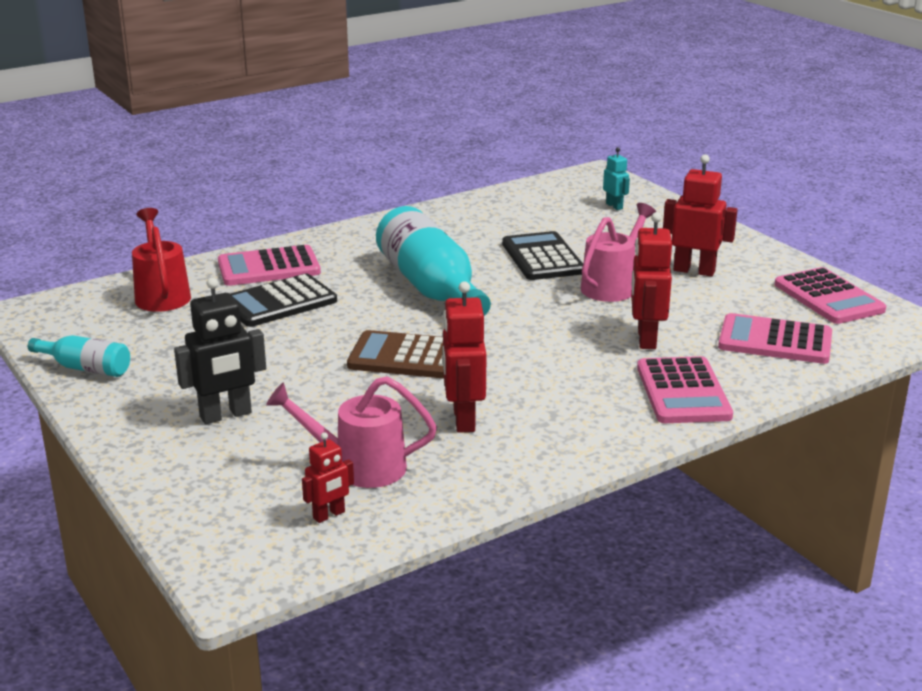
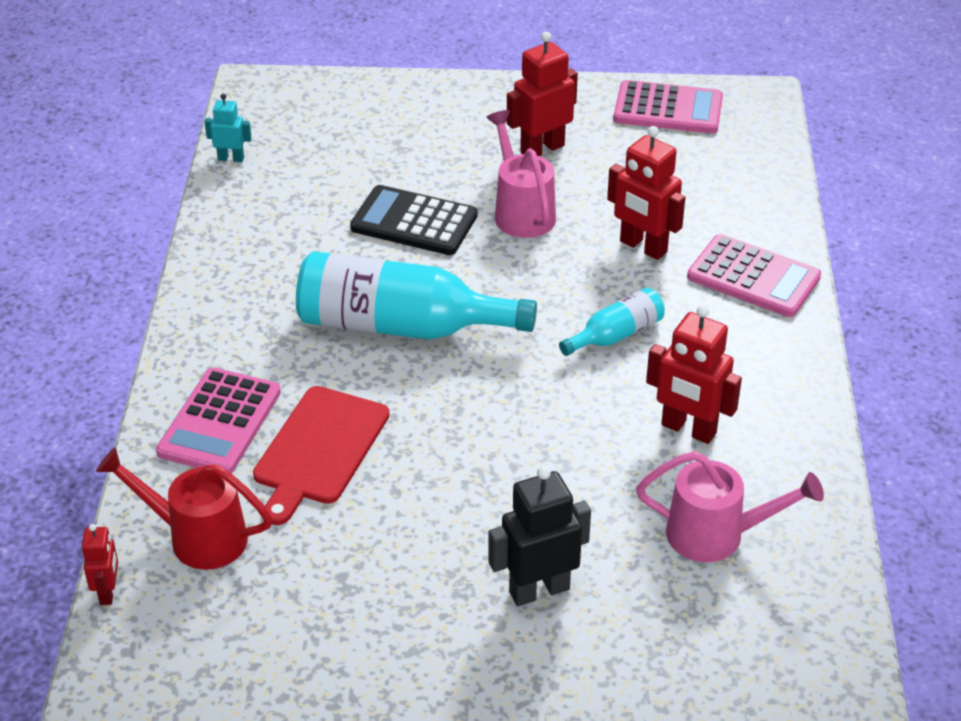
camera: 55 degrees left, 15 degrees up
turquoise bottle [28,335,130,377] -> turquoise bottle moved to [559,288,665,356]
black robot [174,277,266,424] -> black robot turned 120 degrees counterclockwise [488,466,591,606]
black calculator [230,273,337,327] -> red cutting board [253,386,389,525]
pink watering can [266,376,437,488] -> pink watering can turned 120 degrees counterclockwise [636,451,824,562]
red robot [302,432,354,523] -> red robot moved to [82,524,118,605]
brown calculator [347,330,444,379] -> none
turquoise robot [603,147,630,210] -> turquoise robot moved to [205,94,252,162]
pink calculator [718,313,832,364] -> none

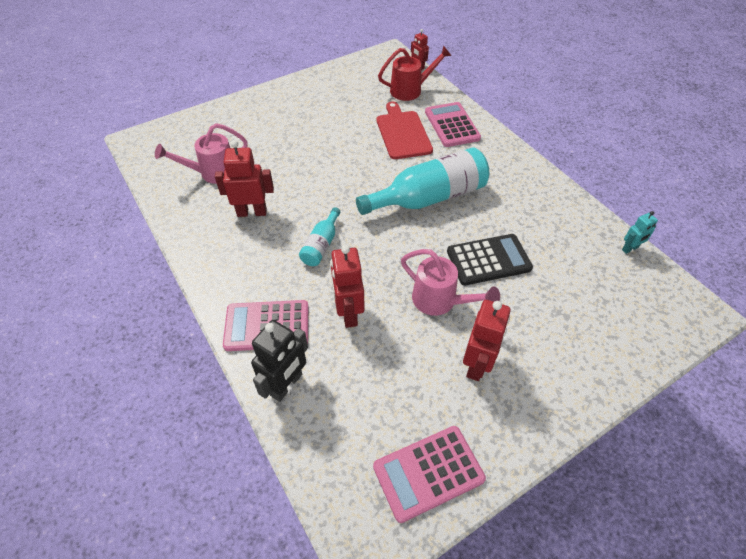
camera: 145 degrees right, 10 degrees up
black robot [488,466,591,606] -> black robot moved to [251,320,308,402]
red robot [607,126,685,260] -> red robot turned 105 degrees counterclockwise [330,245,365,328]

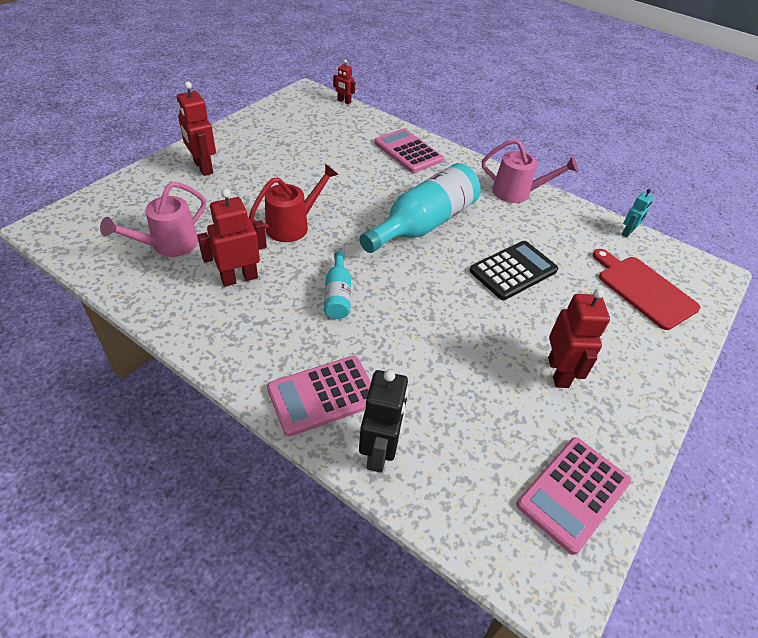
camera: 25 degrees left, 5 degrees down
red robot [330,245,365,328] -> red robot moved to [177,81,216,176]
red cutting board [376,102,433,159] -> red cutting board moved to [593,249,700,330]
red watering can [378,46,452,101] -> red watering can moved to [249,164,339,242]
pink watering can [401,249,500,316] -> pink watering can moved to [482,139,578,203]

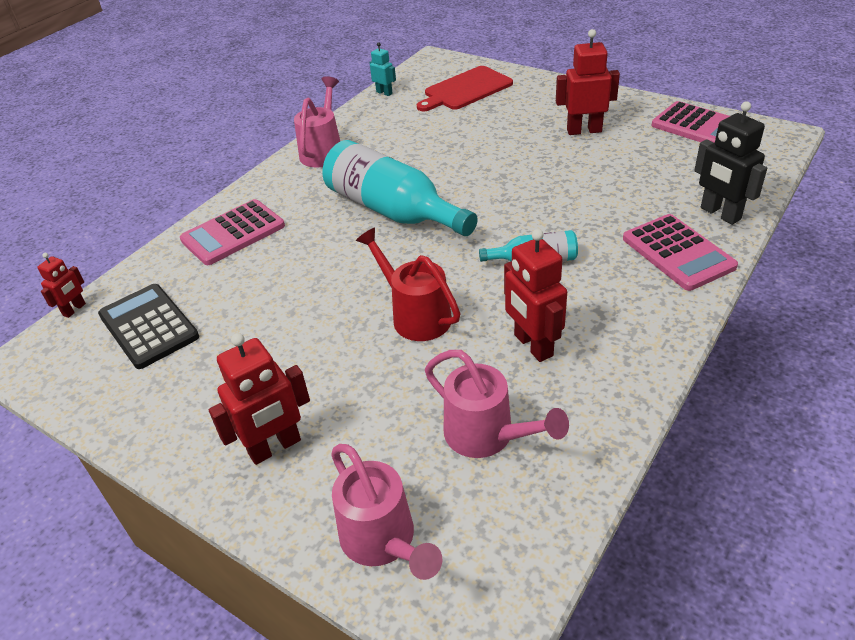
camera: 85 degrees left, 5 degrees down
black robot [359,370,409,473] -> black robot turned 135 degrees counterclockwise [694,101,767,225]
black calculator [470,241,558,300] -> black calculator moved to [98,284,199,369]
none -> pink watering can [331,444,442,580]

